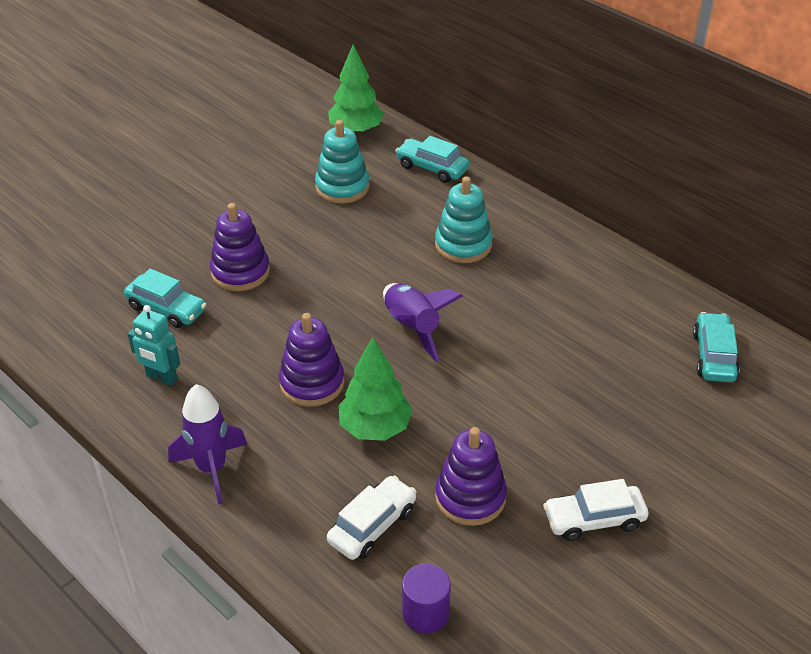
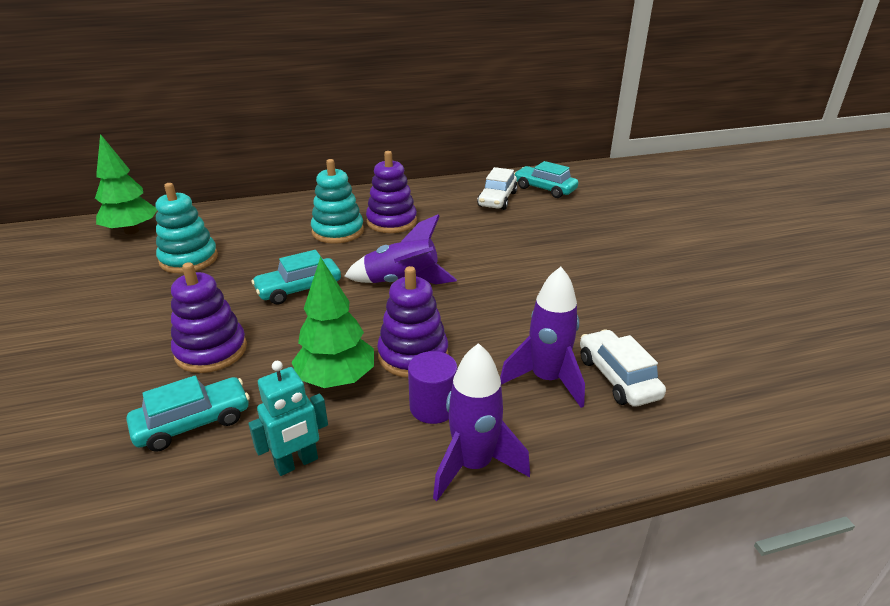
camera: 60 degrees left, 10 degrees down
green tree [338,337,413,441] -> green tree moved to [291,257,374,388]
turquoise car [395,136,469,183] -> turquoise car moved to [251,250,341,305]
purple cylinder [402,563,451,634] -> purple cylinder moved to [408,351,458,424]
purple stacking toy [435,427,507,526] -> purple stacking toy moved to [366,151,417,233]
white car [543,479,648,541] -> white car moved to [477,167,518,210]
none -> purple rocket [500,267,585,408]

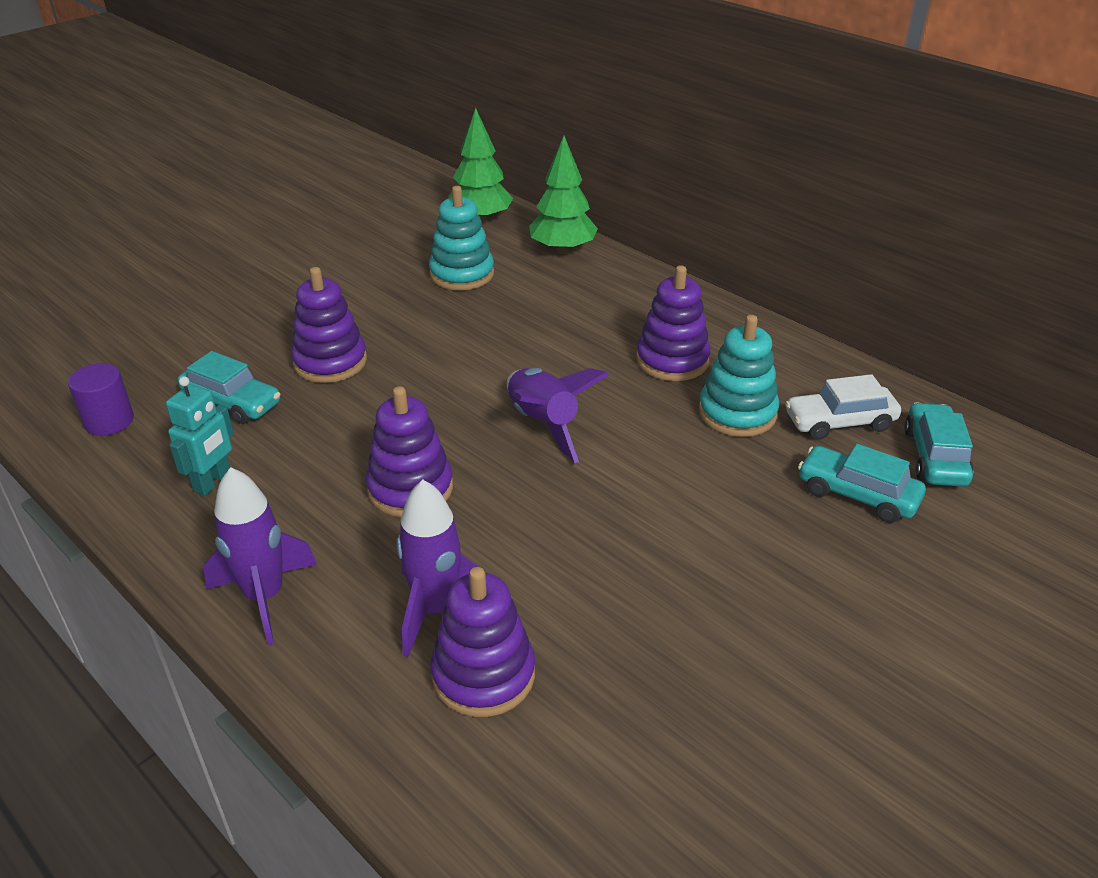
camera: 60 degrees right, 5 degrees up
turquoise robot [248,361,328,476] -> turquoise robot turned 90 degrees counterclockwise [166,376,234,496]
turquoise car [251,250,341,305] -> turquoise car moved to [798,444,926,523]
green tree [291,257,374,388] -> green tree moved to [529,136,598,254]
turquoise stacking toy [311,159,364,244] -> turquoise stacking toy moved to [699,315,779,437]
purple cylinder [408,351,458,424] -> purple cylinder moved to [68,363,134,436]
white car [580,329,666,407] -> purple stacking toy [431,567,535,717]

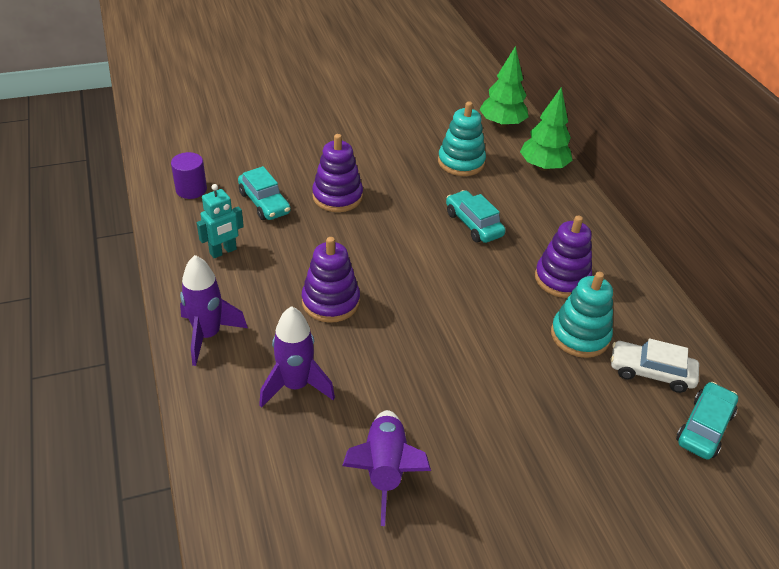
camera: 25 degrees right, 5 degrees up
purple stacking toy [431,567,535,717] -> none
purple rocket [507,368,609,463] -> purple rocket moved to [342,410,431,526]
turquoise car [798,444,926,523] -> turquoise car moved to [446,190,506,243]

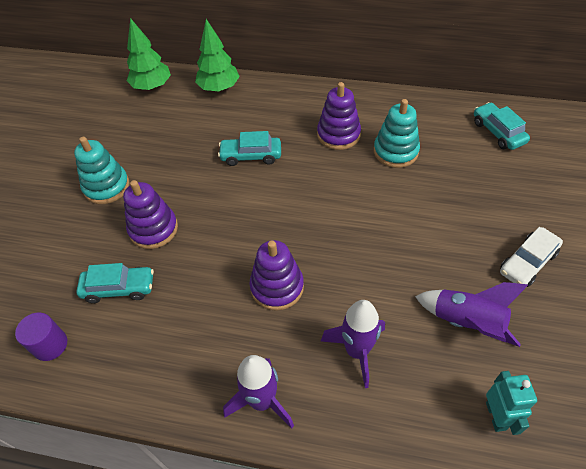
camera: 55 degrees left, 10 degrees up
turquoise robot [197,184,244,258] -> turquoise robot moved to [486,371,537,435]
turquoise stacking toy [438,101,486,176] -> turquoise stacking toy moved to [74,137,129,204]
white car [611,339,699,393] -> white car moved to [500,227,563,287]

